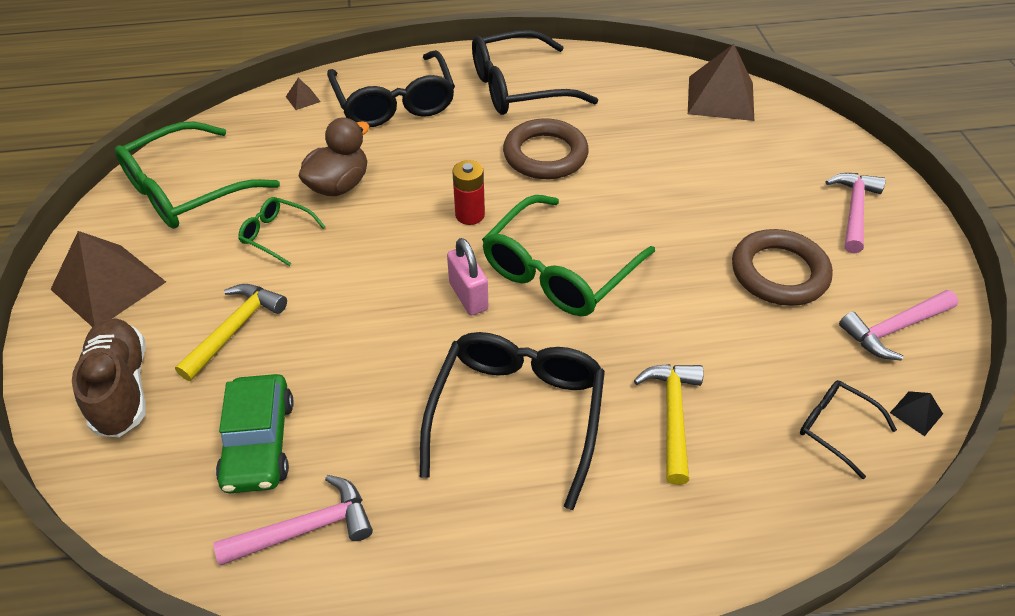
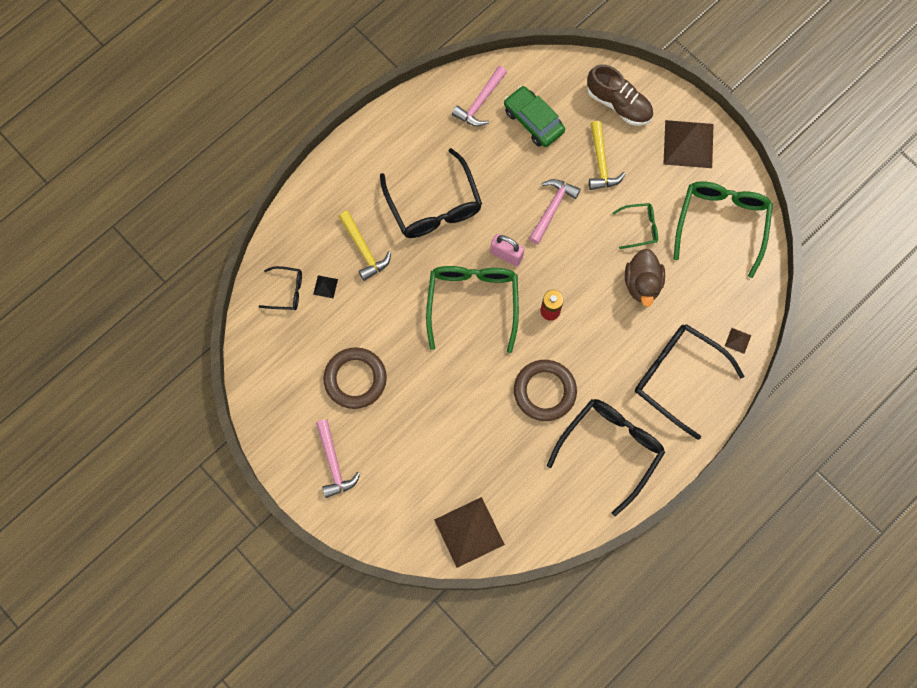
camera: 145 degrees right, 25 degrees up
pink hammer [839,290,958,360] -> pink hammer moved to [529,179,581,244]
black pyramid [890,391,943,436] -> black pyramid moved to [313,275,338,298]

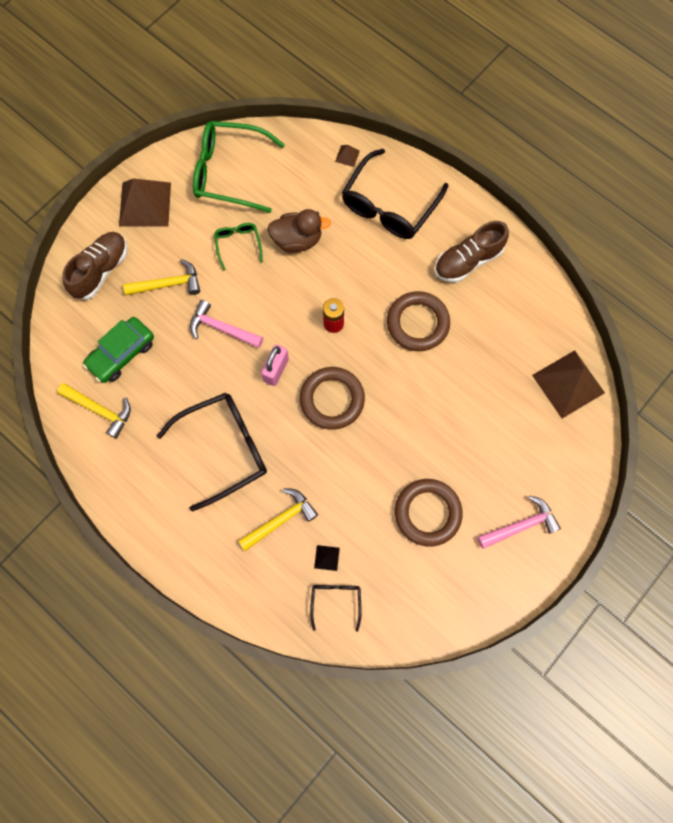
camera: 95 degrees left, 0 degrees up
green glasses [426,266,519,353] -> brown ring [300,367,365,430]
pink hammer [452,66,507,127] -> yellow hammer [57,383,131,439]
black glasses [547,399,665,516] -> brown shoe [435,221,509,283]

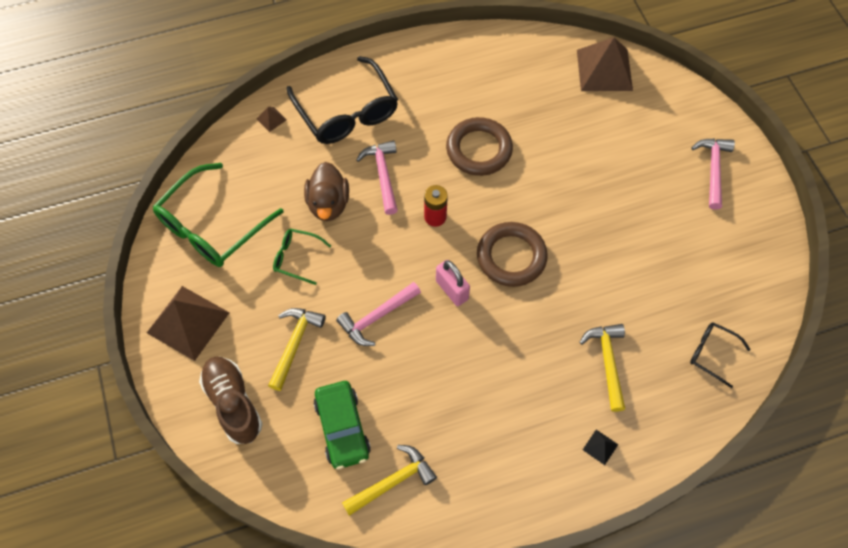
camera: 60 degrees left, 10 degrees down
black glasses [157,393,267,512] -> none
brown duck [267,209,331,252] -> brown duck turned 150 degrees clockwise [304,162,349,221]
black pyramid [314,545,340,571] -> black pyramid moved to [583,430,618,465]
brown ring [395,479,463,547] -> none
brown shoe [435,221,509,283] -> none
none -> pink hammer [356,140,398,215]

